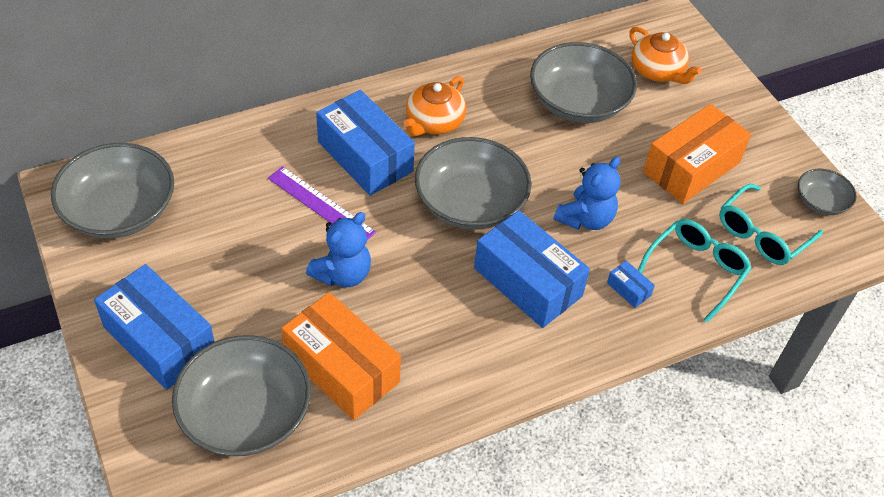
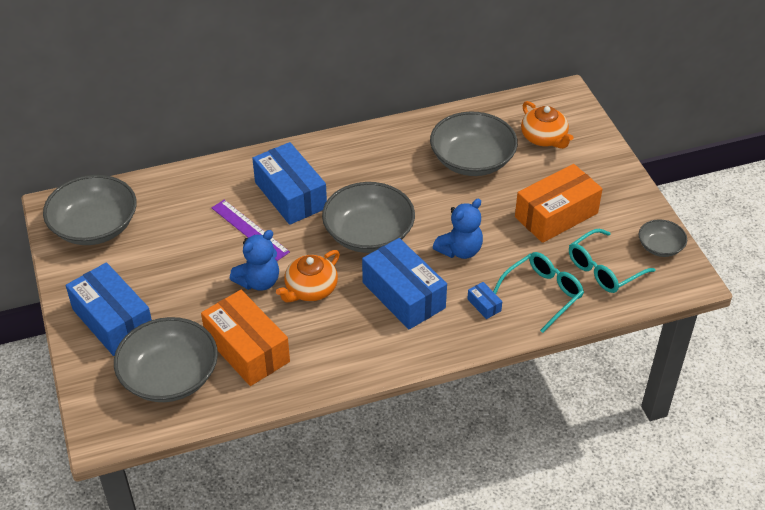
camera: 10 degrees right, 5 degrees down
orange teapot [404,76,466,136] -> orange teapot moved to [276,250,340,302]

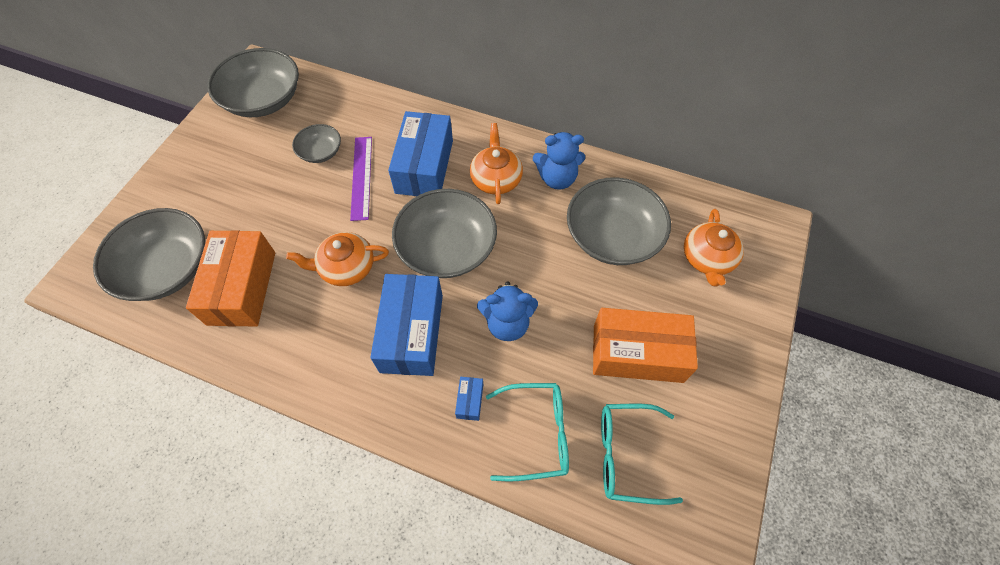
camera: 40 degrees right, 15 degrees up
blue box [66,262,152,356] -> none
blue teddy bear [229,230,279,291] -> blue teddy bear moved to [533,132,585,190]
grey bowl [639,219,687,257] -> grey bowl moved to [292,124,341,163]
none -> orange teapot [470,123,523,204]

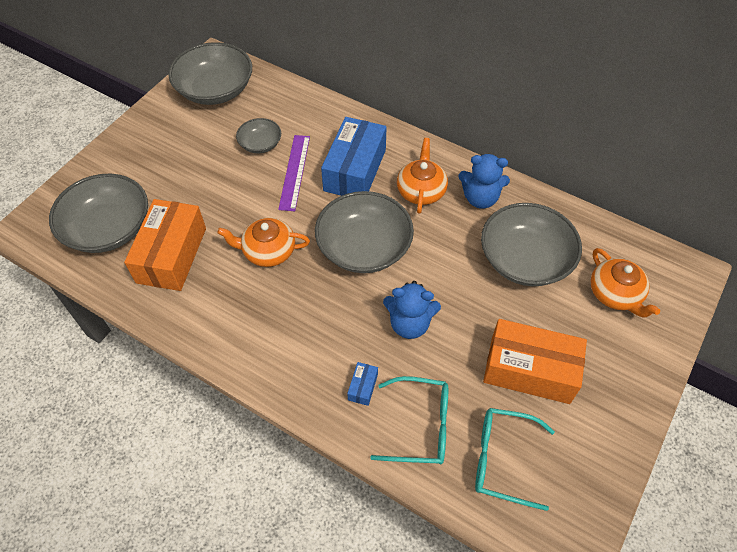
camera: 10 degrees right, 5 degrees down
blue box [370,274,443,376] -> none
orange teapot [684,209,744,286] -> orange teapot turned 45 degrees counterclockwise [591,248,660,318]

